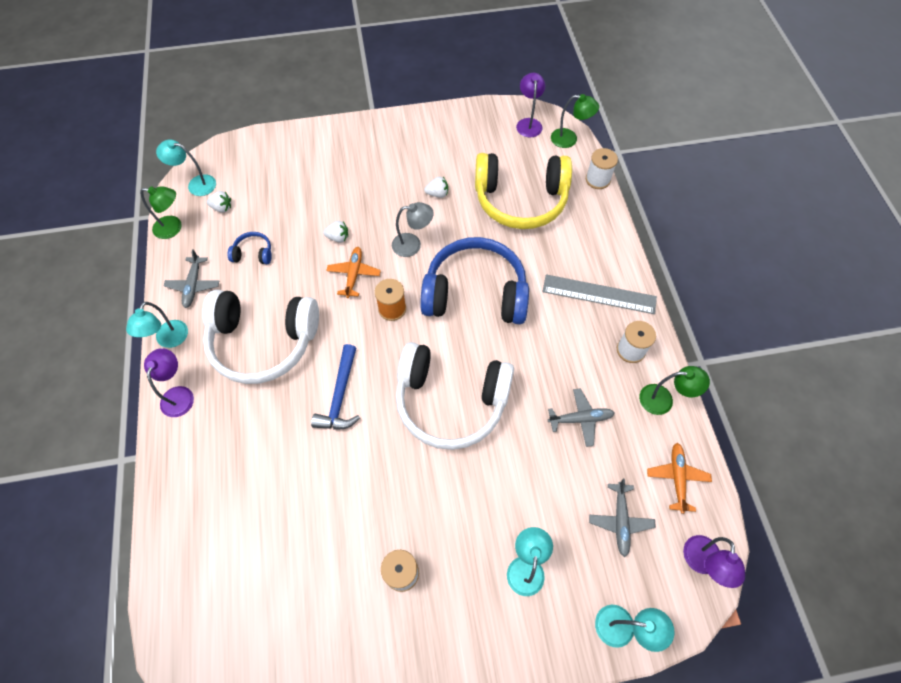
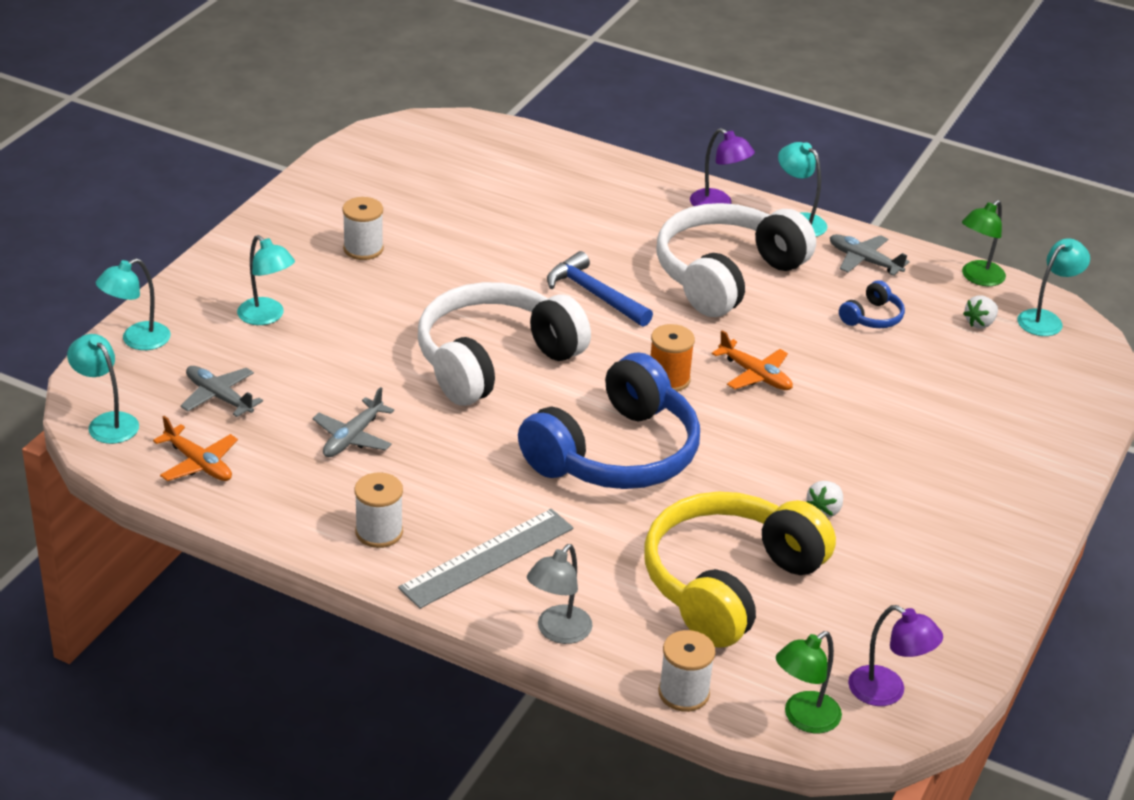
camera: 125 degrees right, 25 degrees down
white strawberry [323,221,348,243] -> none
grey lamp [392,202,434,257] -> grey lamp moved to [527,544,593,644]
green lamp [639,366,710,415] -> none
purple lamp [683,535,745,588] -> turquoise lamp [67,334,139,444]

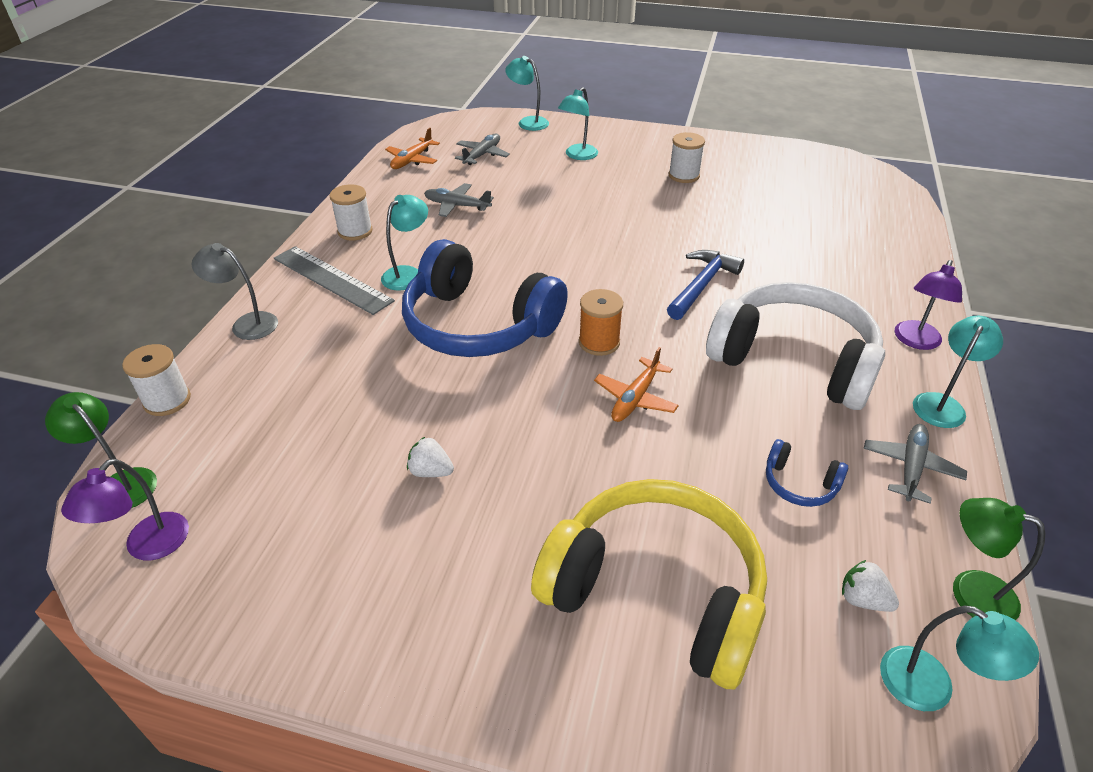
camera: 80 degrees right, 5 degrees up
turquoise lamp [67,334,139,444] -> turquoise lamp moved to [381,195,428,291]
white headphones [418,282,591,406] -> none
yellow headphones [644,492,836,648] -> yellow headphones moved to [531,479,767,690]

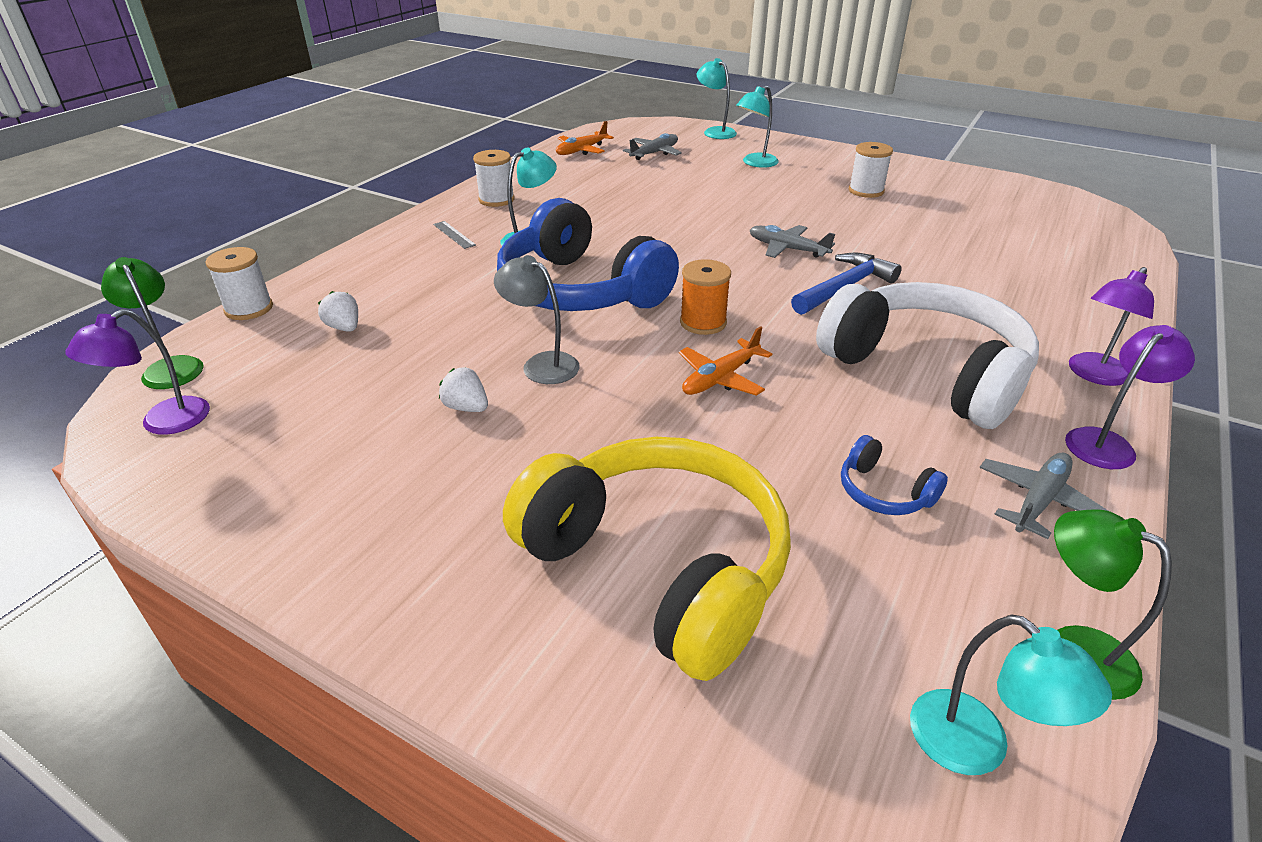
camera: 15 degrees right, 5 degrees down
grey lamp [192,243,278,340] -> grey lamp moved to [494,255,580,384]
grey ruler [274,246,395,315] -> grey ruler [433,221,476,249], size x0.44
grey plane [424,183,494,217] -> grey plane moved to [750,225,835,258]
white strawberry [842,560,899,612] -> white strawberry moved to [318,291,358,332]
turquoise lamp [913,316,1003,428] -> purple lamp [1065,325,1195,469]

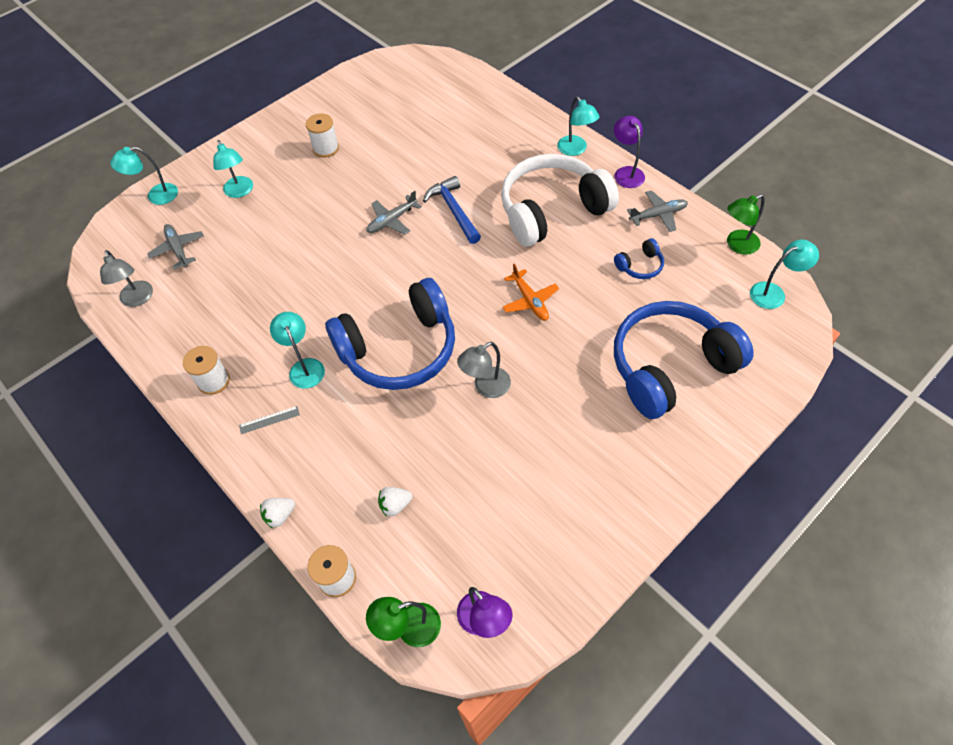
camera: 70 degrees left, 20 degrees up
white strawberry [439,367,488,412] -> white strawberry moved to [260,498,295,528]
yellow headphones [503,437,791,681] -> blue headphones [614,301,754,419]
orange plane [556,121,614,155] -> grey lamp [100,250,153,307]
orange spool [680,259,731,335] -> none
grey plane [979,453,1108,539] -> grey plane turned 105 degrees clockwise [627,190,688,232]
purple lamp [1069,267,1154,386] -> turquoise lamp [557,96,599,156]

